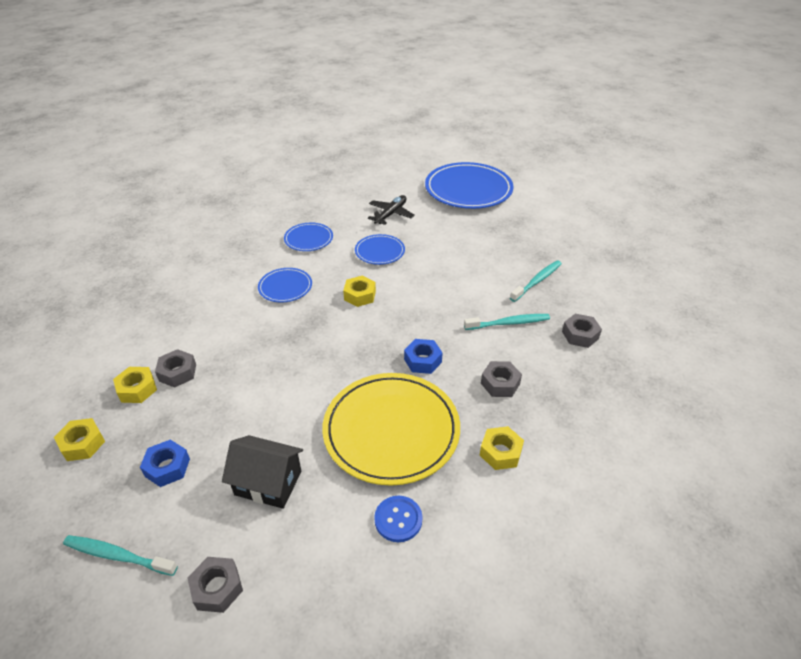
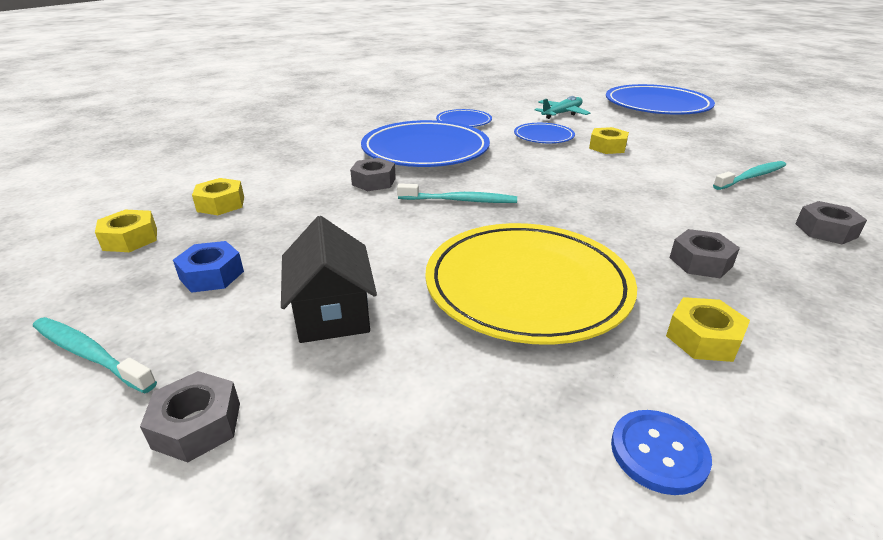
camera: 15 degrees right, 10 degrees down
grey nut [155,349,196,388] -> grey nut moved to [350,158,396,191]
black house [222,435,303,509] -> black house turned 45 degrees clockwise [281,216,377,343]
blue plate [258,268,312,303] -> blue plate [361,120,490,167], size x2.00
yellow nut [343,276,376,307] -> yellow nut moved to [589,127,629,154]
black plane [368,195,415,225] -> turquoise plane [535,96,591,119]
blue button [374,496,422,542] -> blue button moved to [611,410,712,495]
blue nut [404,339,443,374] -> none
turquoise toothbrush [464,314,550,330] -> turquoise toothbrush moved to [397,183,517,203]

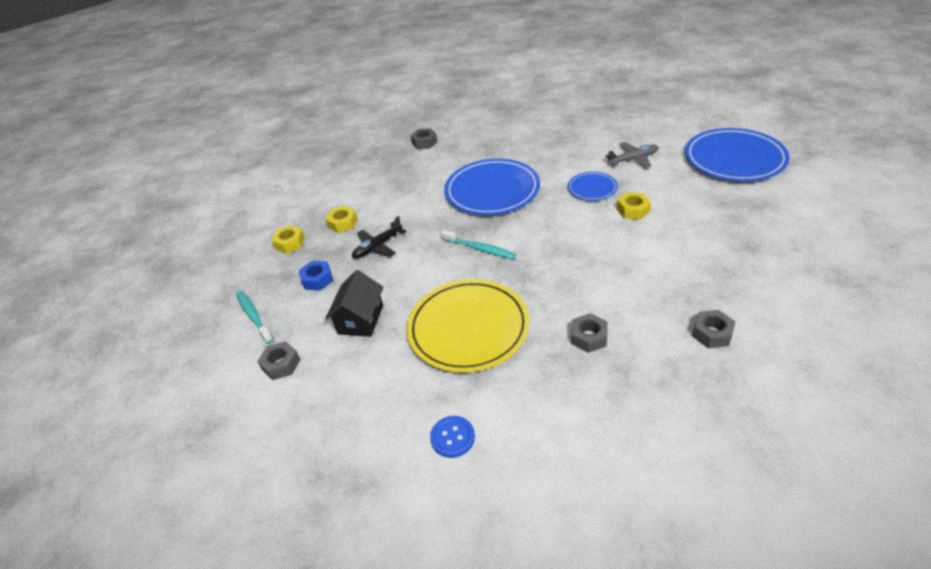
camera: 30 degrees right, 10 degrees up
grey nut [350,158,396,191] -> grey nut moved to [411,128,437,149]
blue plate [436,109,492,127] -> none
turquoise plane [535,96,591,119] -> grey plane [605,142,659,168]
yellow nut [666,297,750,362] -> none
turquoise toothbrush [713,161,786,190] -> none
none -> black plane [352,216,406,259]

